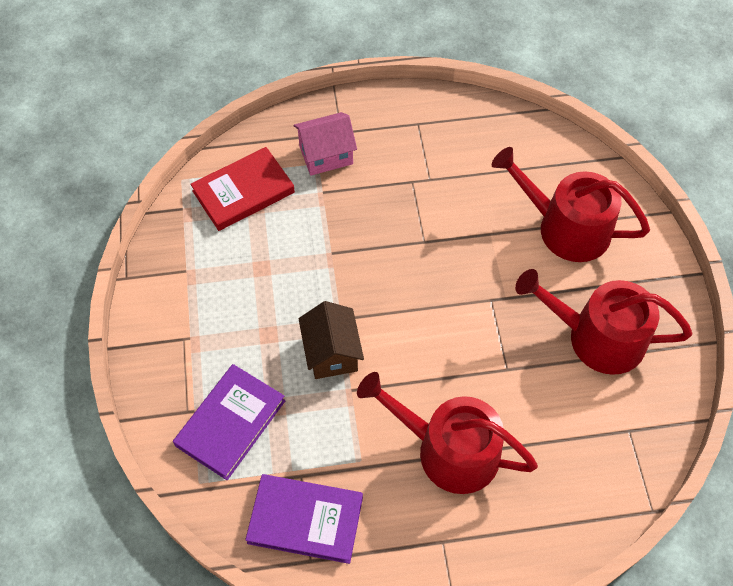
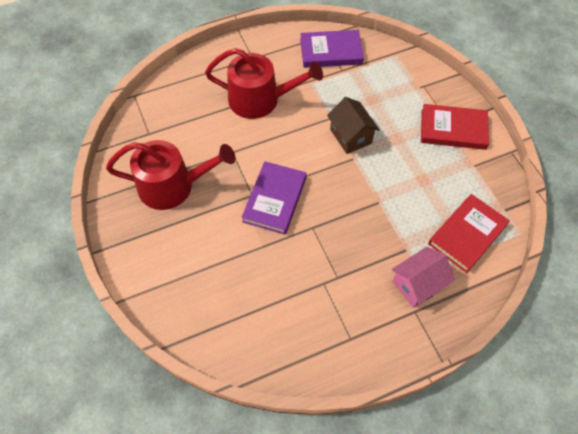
camera: 165 degrees right, 0 degrees up
purple book [173,364,285,480] -> purple book moved to [242,161,307,235]
red watering can [492,147,650,262] -> none
none -> red book [421,104,489,150]

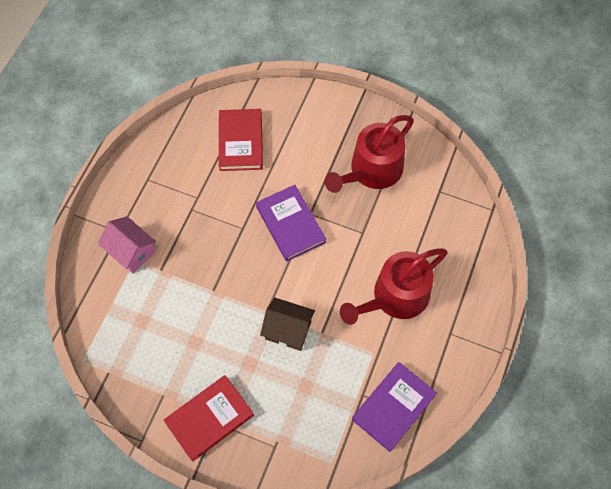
camera: 135 degrees right, 5 degrees up
pink house [392,247,455,308] -> pink house turned 60 degrees counterclockwise [98,216,156,274]
red book [428,194,510,273] -> red book moved to [219,109,263,171]

